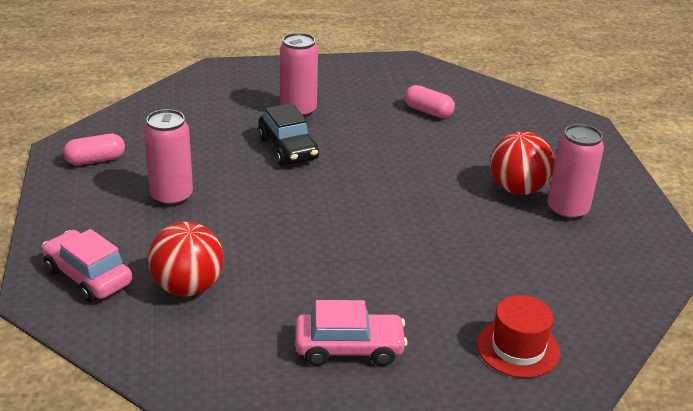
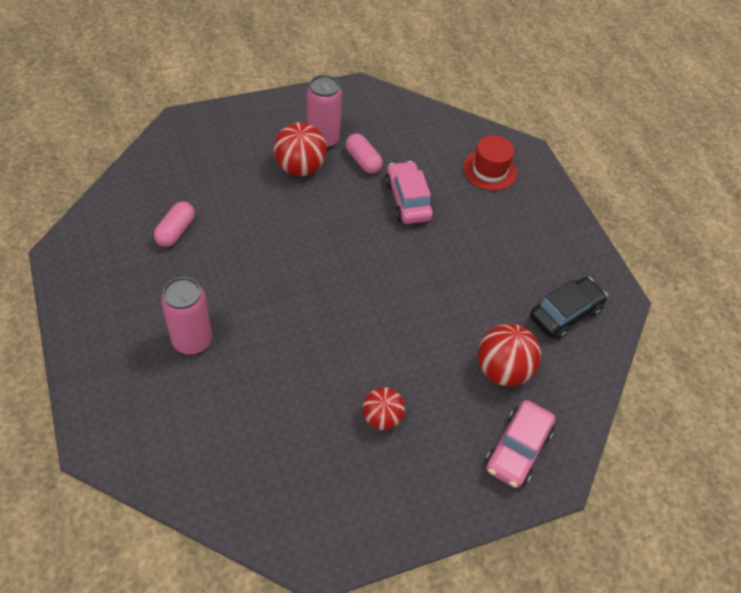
camera: 105 degrees left, 20 degrees up
pink capsule [63,134,125,165] -> pink capsule moved to [346,133,383,174]
pink can [144,109,193,207] -> red ball [362,387,405,430]
black car [258,103,319,166] -> black car moved to [530,277,608,340]
pink car [295,300,407,366] -> pink car moved to [385,161,434,224]

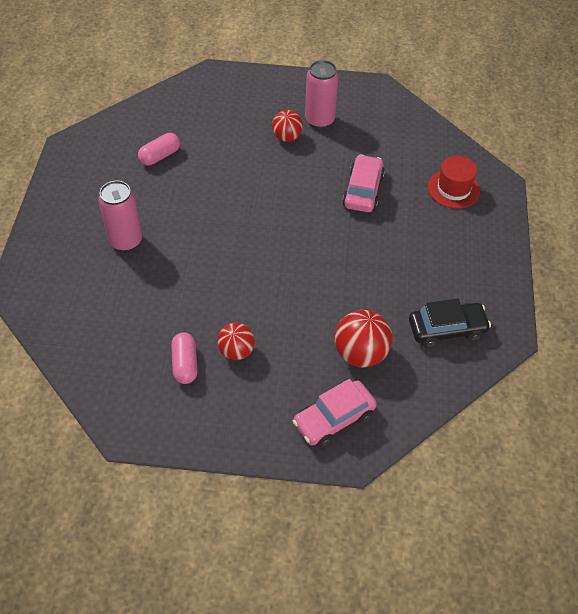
camera: 30 degrees right, 0 degrees up
red ball [274,122,327,176] -> red ball [272,110,303,142], size x0.66
pink capsule [346,133,383,174] -> pink capsule moved to [171,332,198,384]

